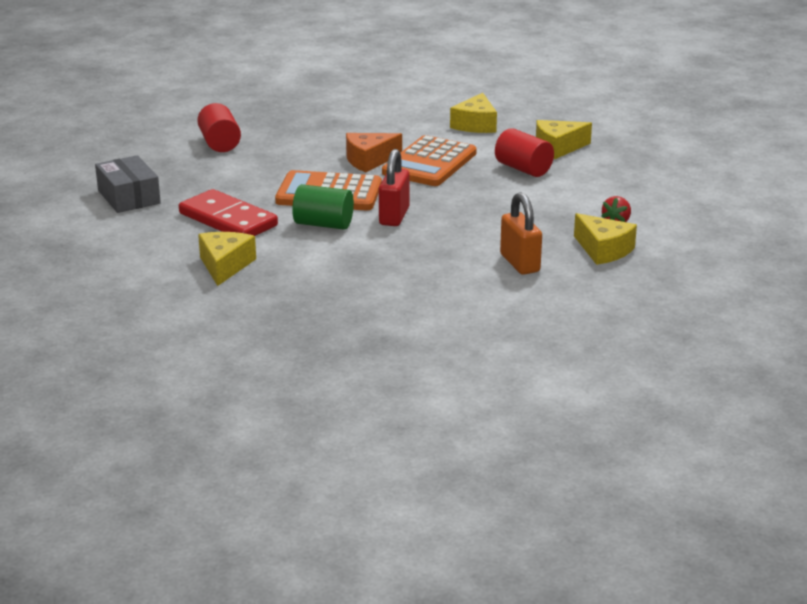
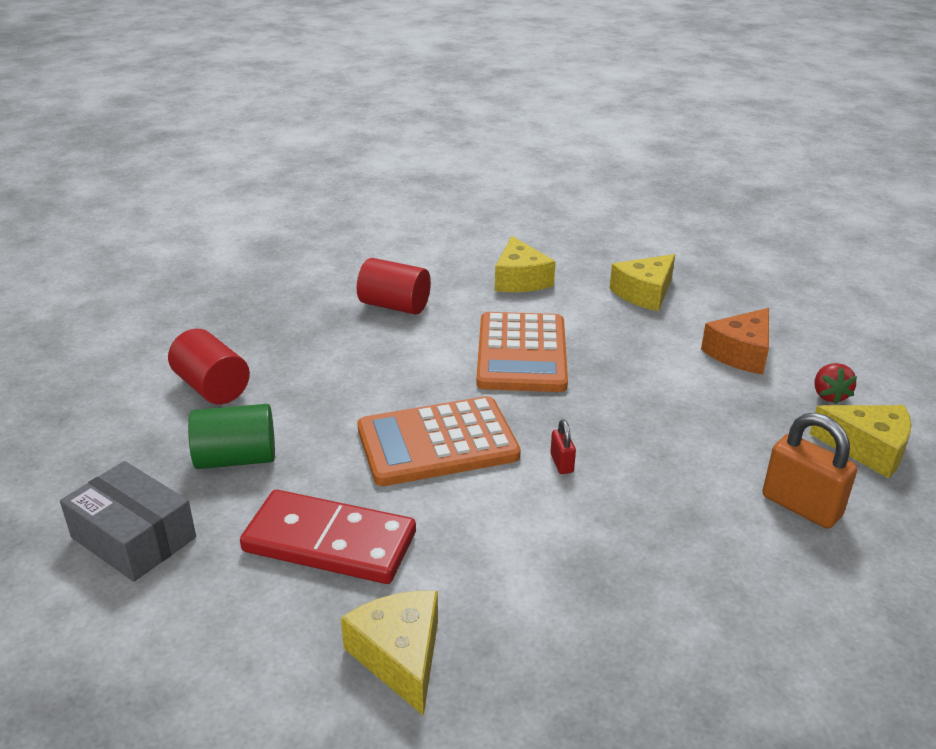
camera: 25 degrees left, 5 degrees up
green cylinder [292,184,354,230] -> green cylinder moved to [188,404,275,469]
orange cheese [346,133,402,172] -> orange cheese moved to [701,308,769,375]
red padlock [379,149,410,226] -> red padlock [550,419,576,474], size x0.49
red cylinder [495,128,554,177] -> red cylinder moved to [357,258,431,315]

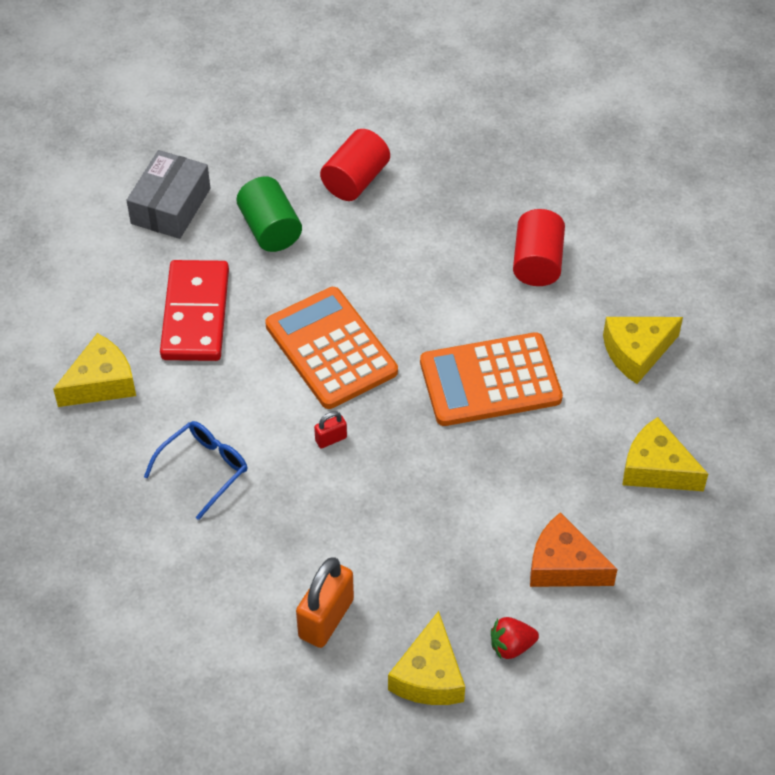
camera: 75 degrees right, 20 degrees up
none -> blue glasses [144,421,247,520]

